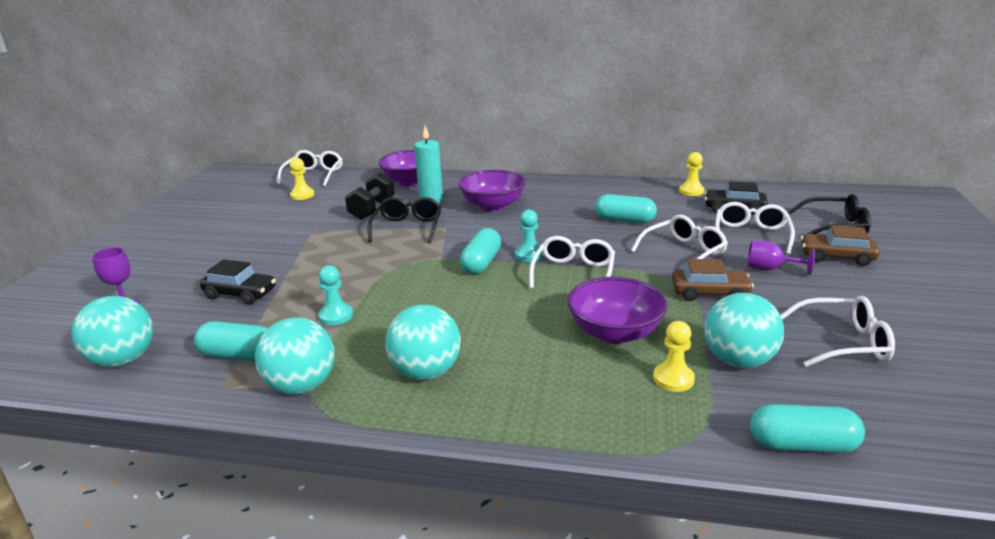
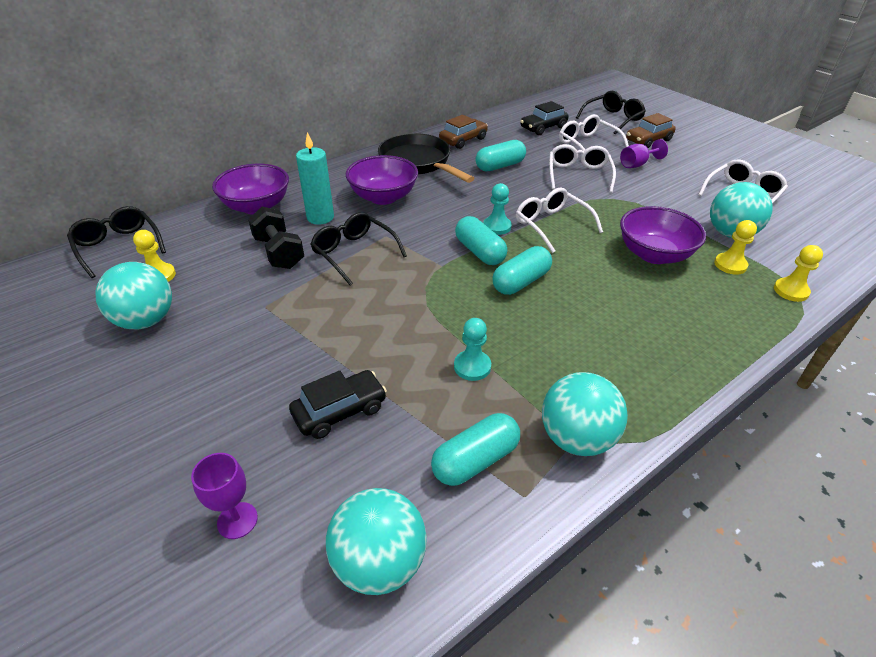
camera: 50 degrees left, 15 degrees up
white glasses [277,150,343,186] -> black glasses [67,206,166,278]
turquoise ball [385,305,461,380] -> turquoise ball moved to [95,262,172,329]
brown car [672,259,754,301] -> brown car moved to [439,115,488,149]
yellow pawn [679,152,705,196] -> yellow pawn moved to [774,245,823,302]
turquoise capsule [750,404,865,453] -> turquoise capsule moved to [492,246,552,295]
none -> black pan [378,133,474,183]

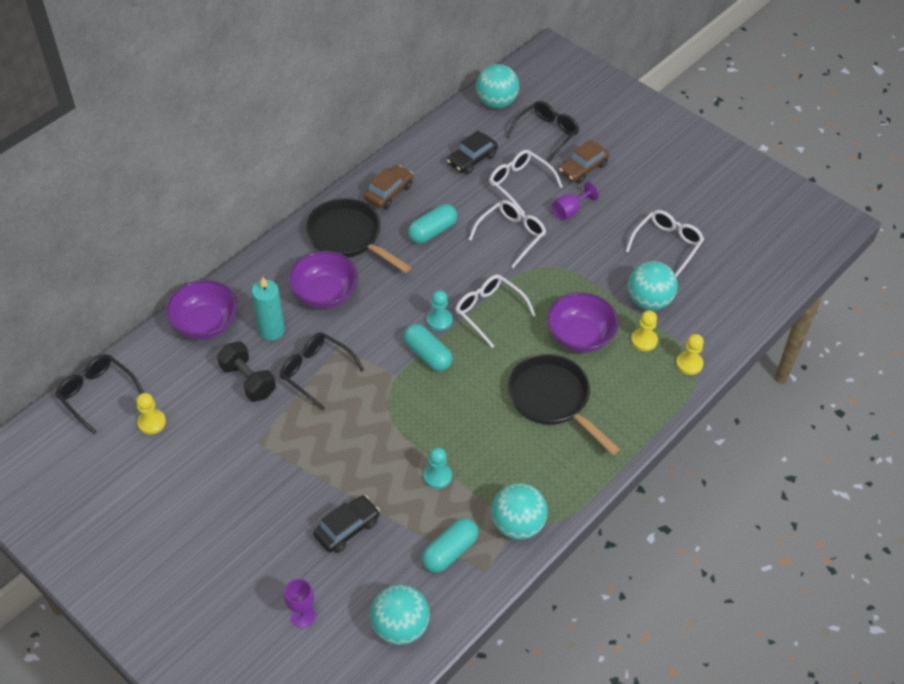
camera: 10 degrees left, 10 degrees up
turquoise ball [95,262,172,329] -> turquoise ball moved to [476,64,519,108]
turquoise capsule [492,246,552,295] -> none
white glasses [549,144,616,193] -> white glasses turned 45 degrees clockwise [469,200,546,268]
none -> black pan [508,354,620,455]

